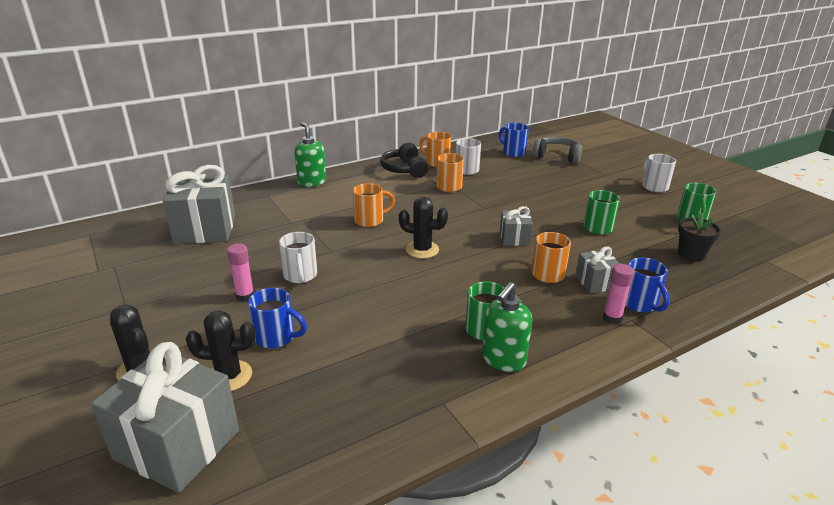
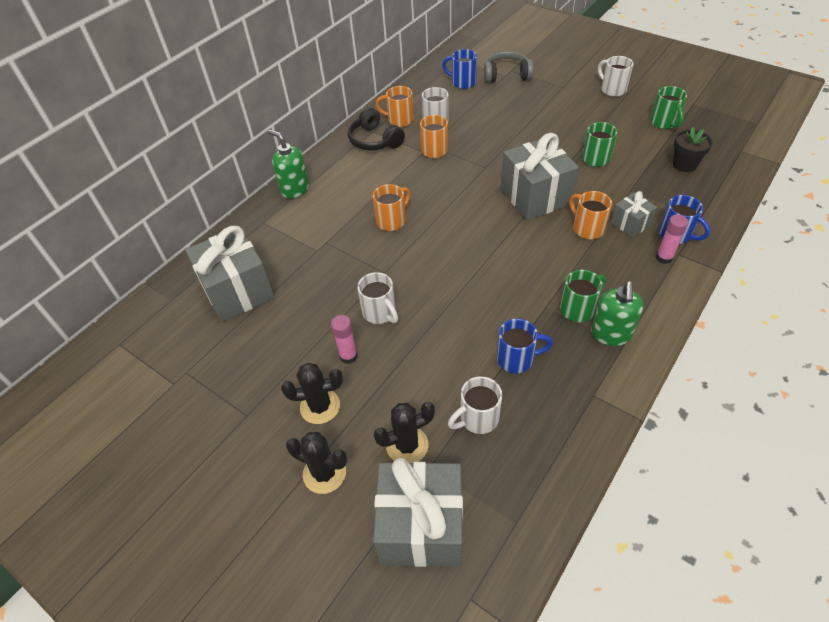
camera: 20 degrees left, 20 degrees up
blue mug [248,288,307,349] -> blue mug moved to [497,319,553,373]
black cactus [399,197,448,259] -> black cactus moved to [281,363,343,424]
grey gift [500,206,533,246] -> grey gift [501,133,579,220], size x1.96
none -> white mug [448,376,502,434]

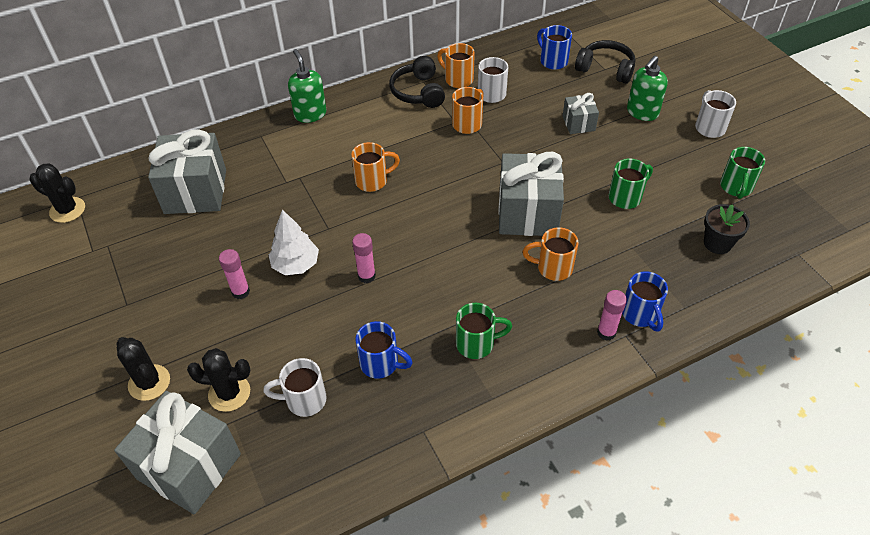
camera: 25 degrees right, 0 degrees up
black cactus [281,363,343,424] -> black cactus moved to [30,163,85,223]
white mug [357,272,398,324] -> white tree [269,209,319,275]
grey headphones [484,51,534,83] -> black headphones [575,40,635,84]
orange mug [569,191,612,239] -> orange mug turned 75 degrees counterclockwise [523,227,578,281]
green soap dispenser [591,281,644,346] -> green soap dispenser moved to [627,56,668,121]
grey gift [611,191,657,238] -> grey gift moved to [563,93,599,134]
none -> pink glue stick [352,233,376,283]

